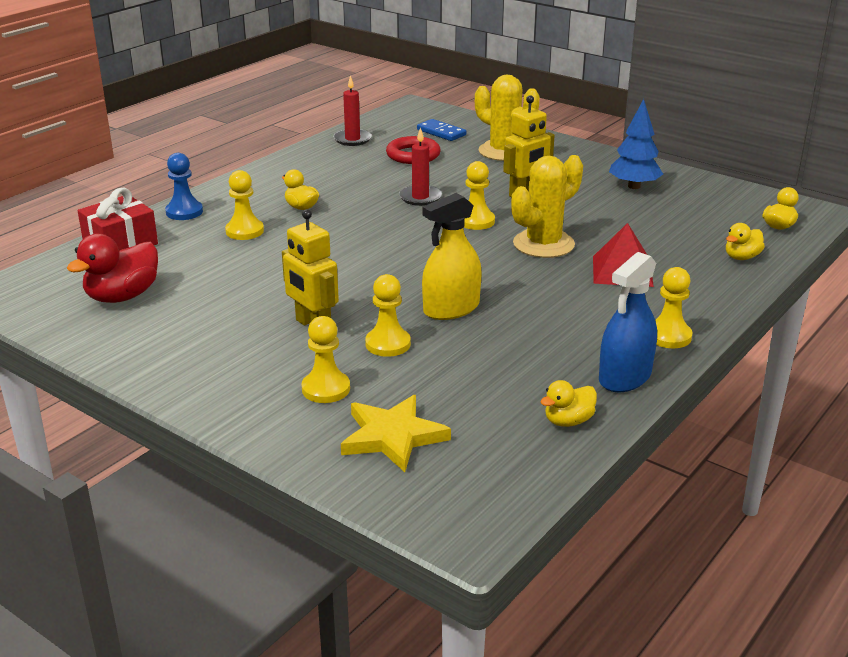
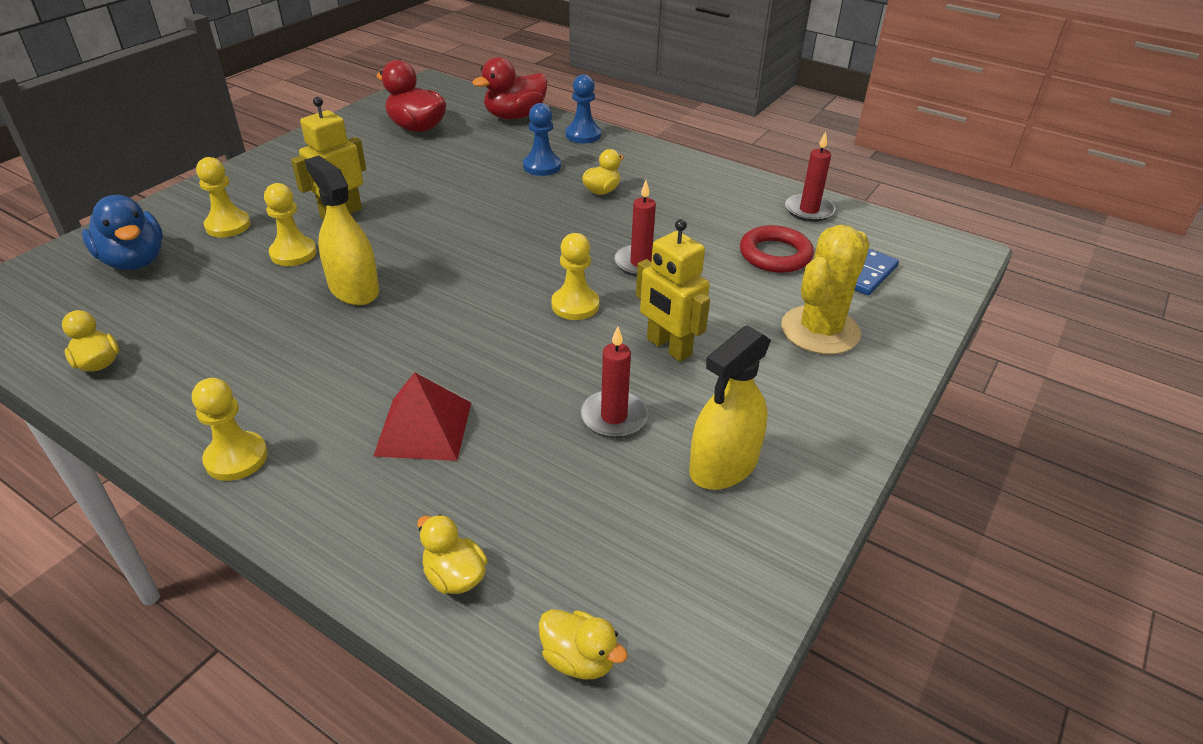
camera: 85 degrees right, 10 degrees up
red gift [78,188,158,250] -> red duck [472,57,548,119]
yellow pawn [225,170,264,240] -> blue pawn [523,103,561,176]
yellow star [341,395,451,472] -> blue duck [82,195,163,270]
yellow cactus [511,155,583,258] -> none
blue spray bottle [599,252,657,392] -> none
blue tree [609,99,663,189] -> yellow spray bottle [689,325,771,490]
none -> red candle [580,326,648,438]

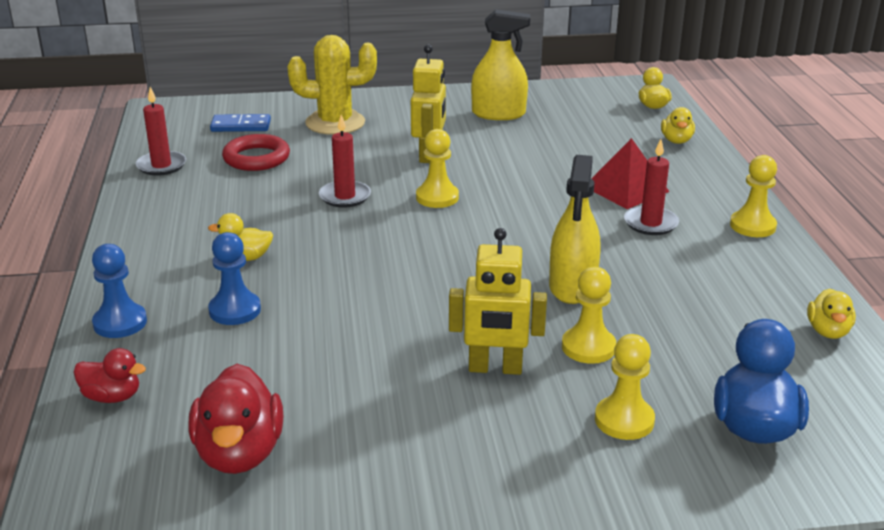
camera: 130 degrees left, 10 degrees down
red duck [472,57,548,119] -> red duck [73,348,146,403], size x0.58
red candle [580,326,648,438] -> red candle moved to [624,139,679,235]

